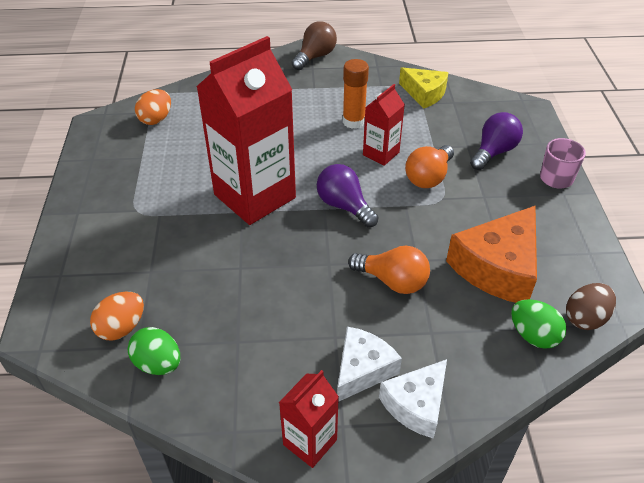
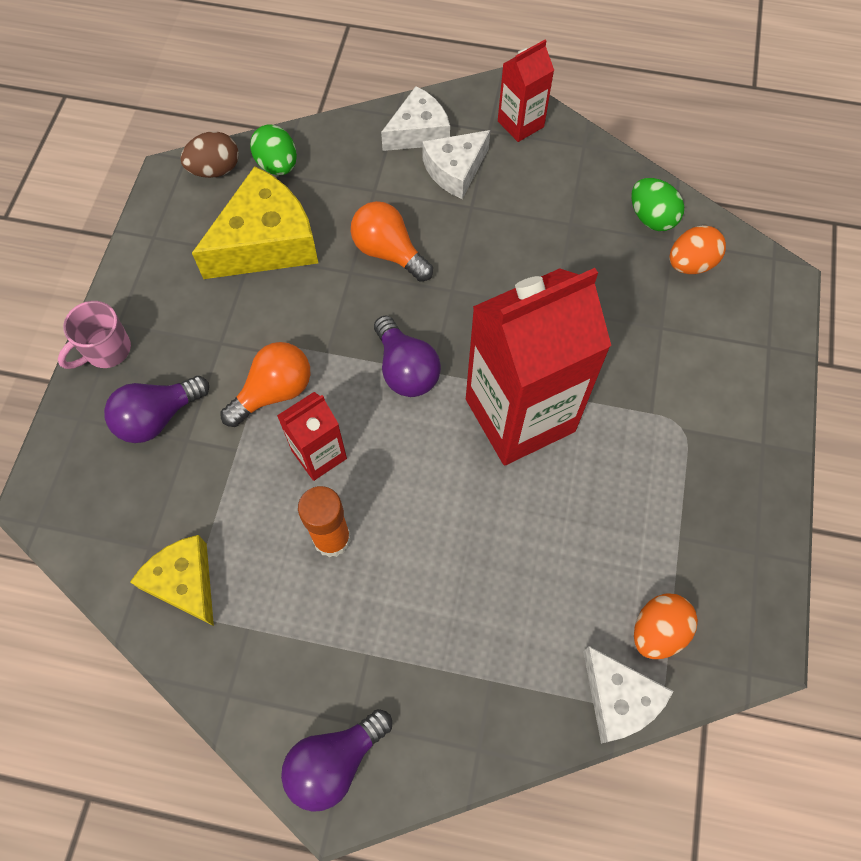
camera: 165 degrees left, 20 degrees up
brown light bulb [292,21,337,70] -> purple light bulb [281,709,392,812]
orange cheese [446,206,537,303] -> yellow cheese [192,166,318,279]
none -> white cheese [583,646,673,744]

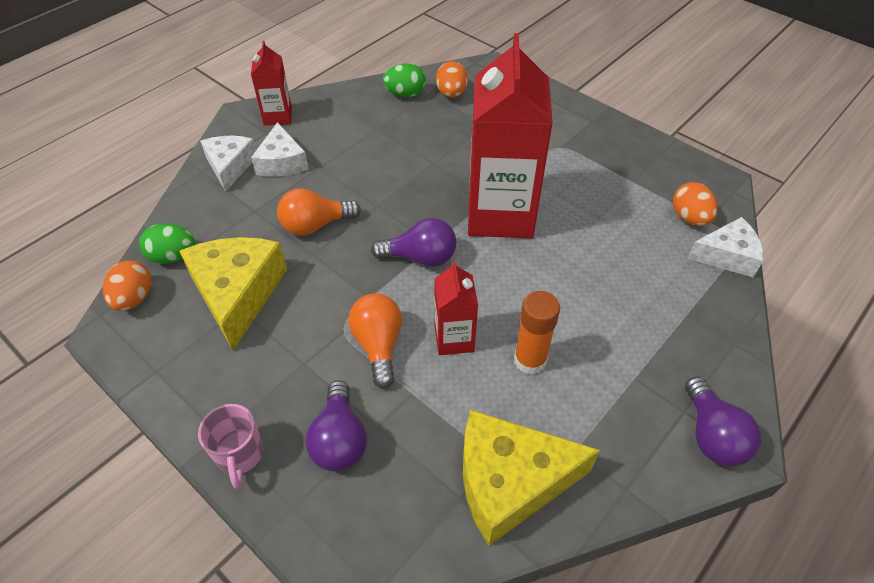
camera: 60 degrees left, 15 degrees down
yellow cheese [130,535,214,626] -> yellow cheese [463,410,600,546], size x1.59
brown egg [180,131,239,178] -> orange egg [103,260,152,311]

